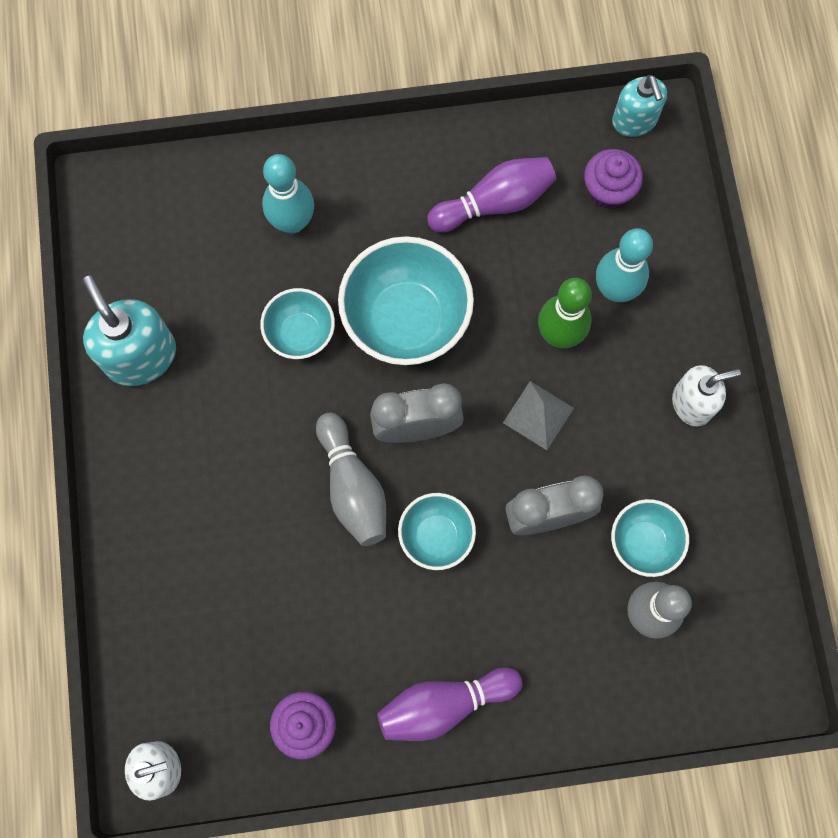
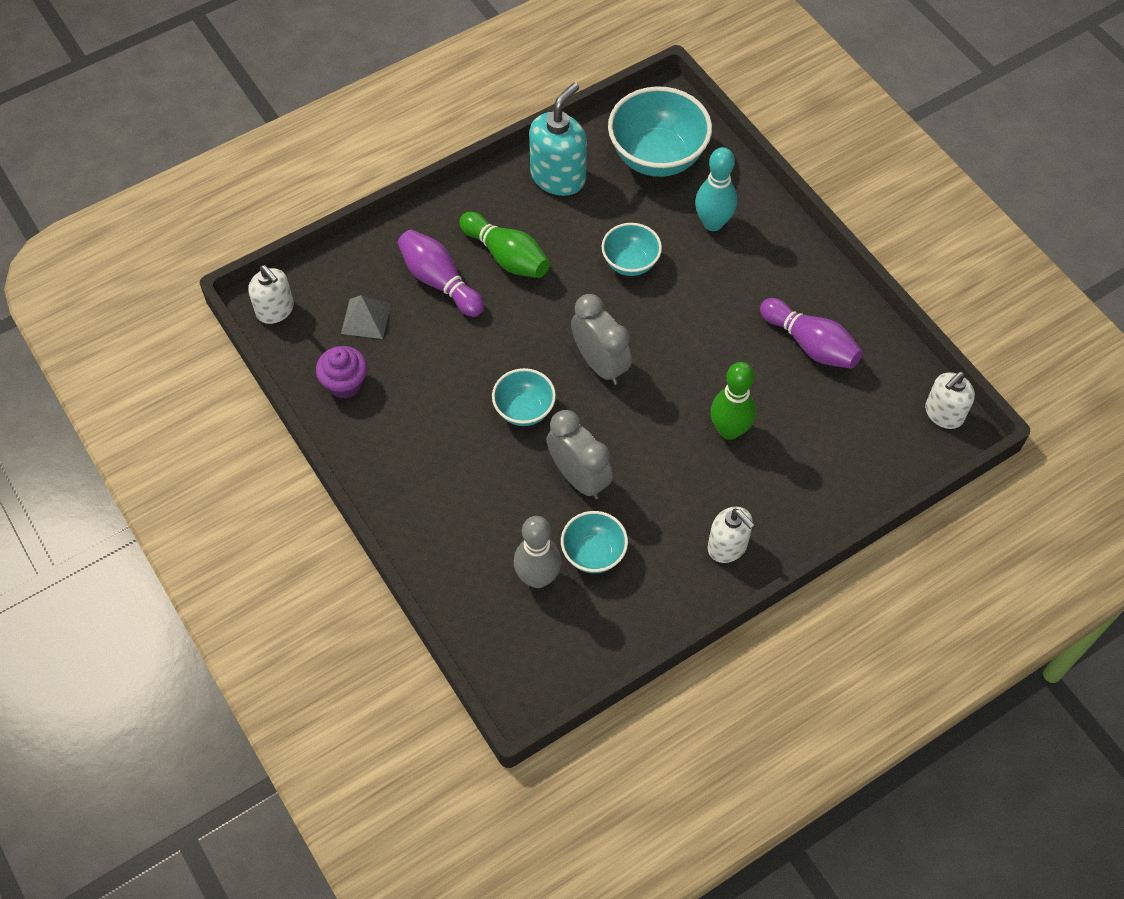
camera: 65 degrees right, 15 degrees down
grey bowling pin [316,412,386,546] -> none
turquoise bowl [338,236,474,365] -> turquoise bowl moved to [608,86,712,177]
purple bowling pin [377,668,522,741] -> purple bowling pin moved to [398,229,484,317]
grey pyramid [503,381,574,450] -> grey pyramid moved to [341,295,391,339]
purple cupcake [584,149,643,209] -> none
turquoise bowling pin [596,228,653,302] -> none
turquoise soap dispenser [612,75,667,137] -> white soap dispenser [925,372,975,429]
none -> green bowling pin [459,212,550,278]

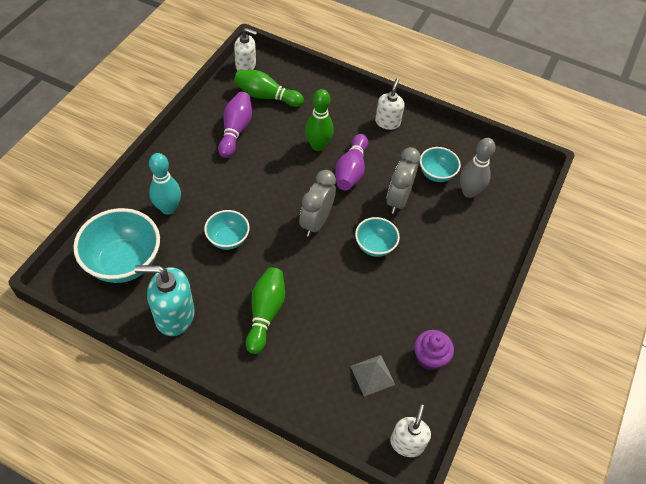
camera: 125 degrees left, 5 degrees down
purple bowling pin [398,229,484,317] -> purple bowling pin moved to [335,134,368,191]
none -> green bowling pin [234,70,304,107]

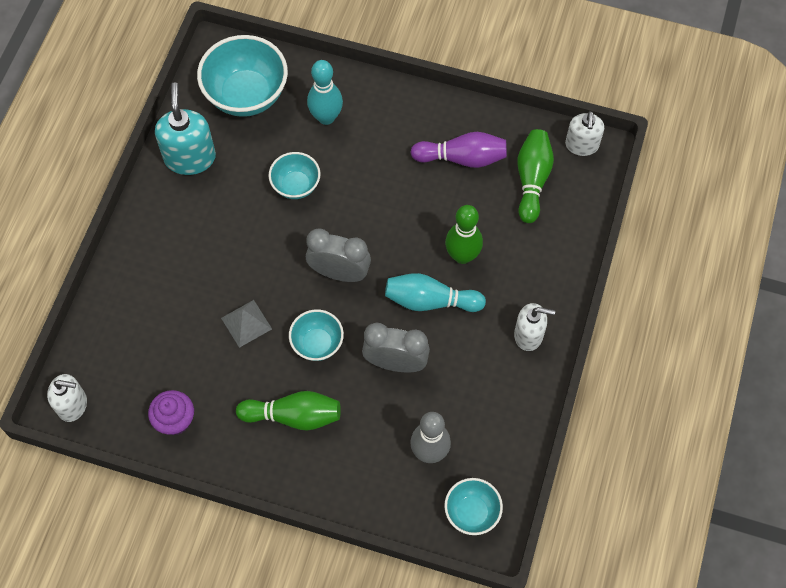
camera: 85 degrees right, 10 degrees up
green bowling pin [246,267,285,354] -> green bowling pin moved to [236,391,341,431]
purple bowling pin [335,134,368,191] -> turquoise bowling pin [385,273,486,312]
grey pyramid [350,355,395,397] -> grey pyramid moved to [221,300,272,348]
turquoise bowl [420,147,461,182] -> turquoise bowl moved to [444,478,503,535]

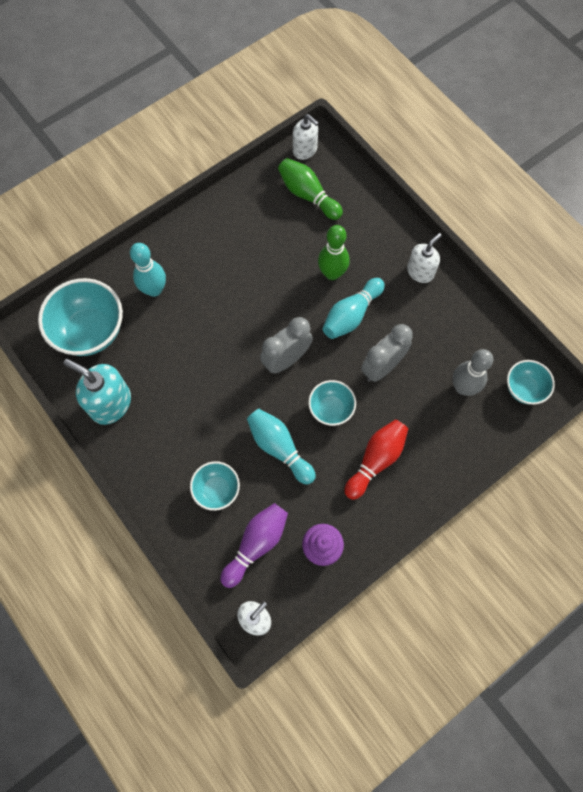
camera: 55 degrees left, 5 degrees up
grey pyramid [221,300,272,348] -> turquoise bowling pin [247,409,316,485]
green bowling pin [236,391,341,431] -> red bowling pin [344,419,408,500]
turquoise bowl [269,152,320,199] -> turquoise bowl moved to [190,461,240,511]
purple bowling pin [410,132,507,168] -> purple bowling pin moved to [220,503,288,588]

